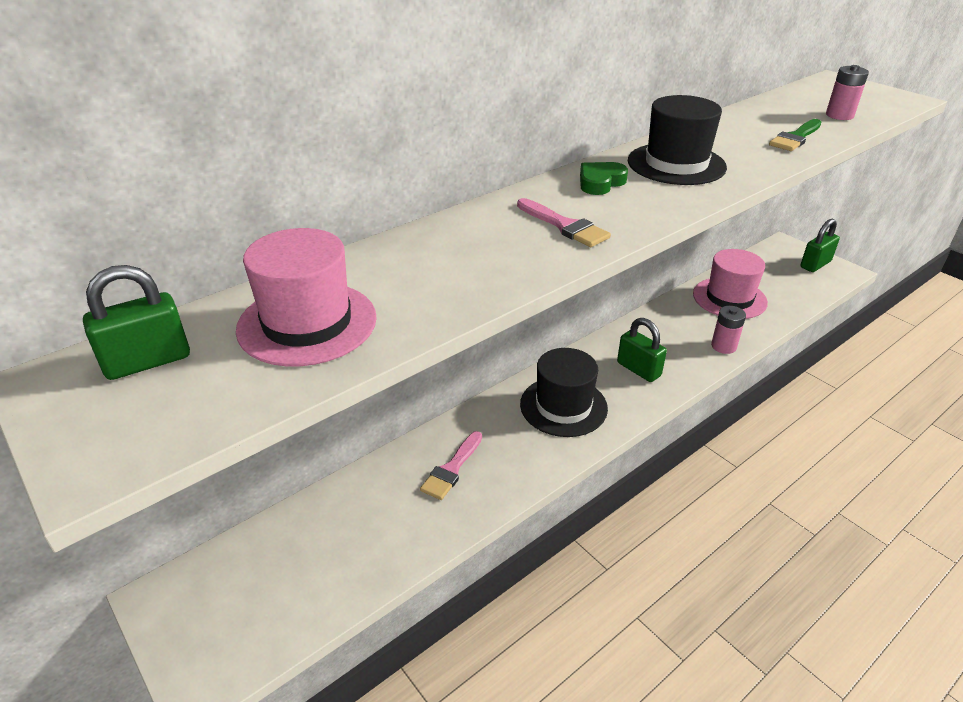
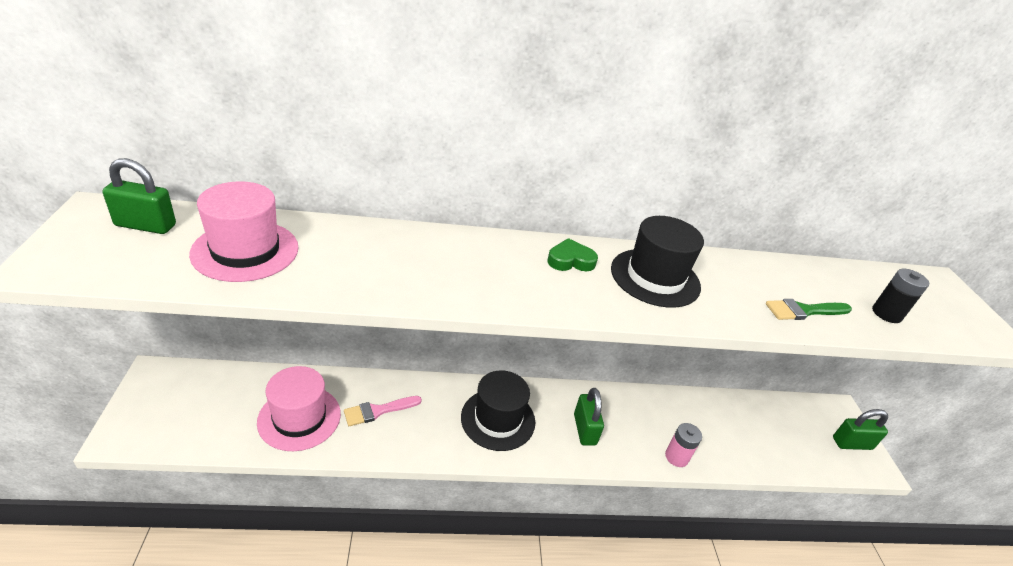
camera: 30 degrees right, 0 degrees up
pink brush [517,198,611,247] -> none
pink hat [693,249,768,319] -> pink hat moved to [257,366,341,451]
pink battery [826,65,869,120] -> black battery [872,268,929,323]

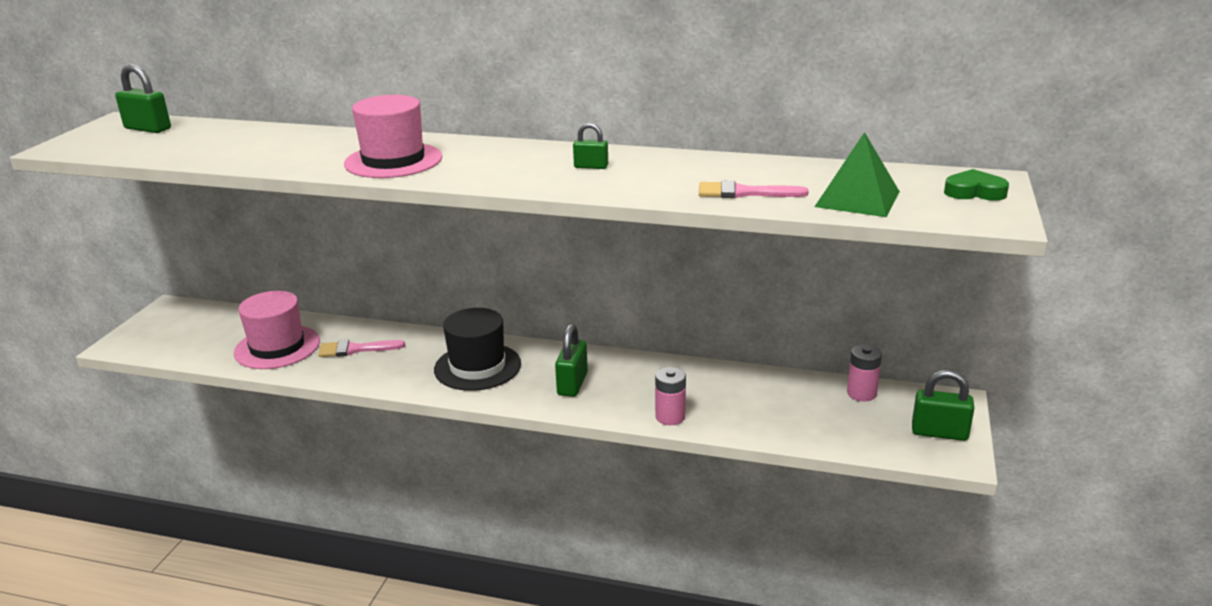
camera: 25 degrees right, 10 degrees down
pink hat [189,181,299,282] -> pink hat moved to [344,95,443,178]
green heart [548,238,598,271] -> green heart moved to [944,169,1009,201]
black hat [611,216,704,308] -> green padlock [573,123,608,169]
green brush [766,299,852,320] -> pink brush [699,181,809,198]
black battery [872,268,929,323] -> green pyramid [814,132,900,217]
none -> pink battery [847,345,882,401]

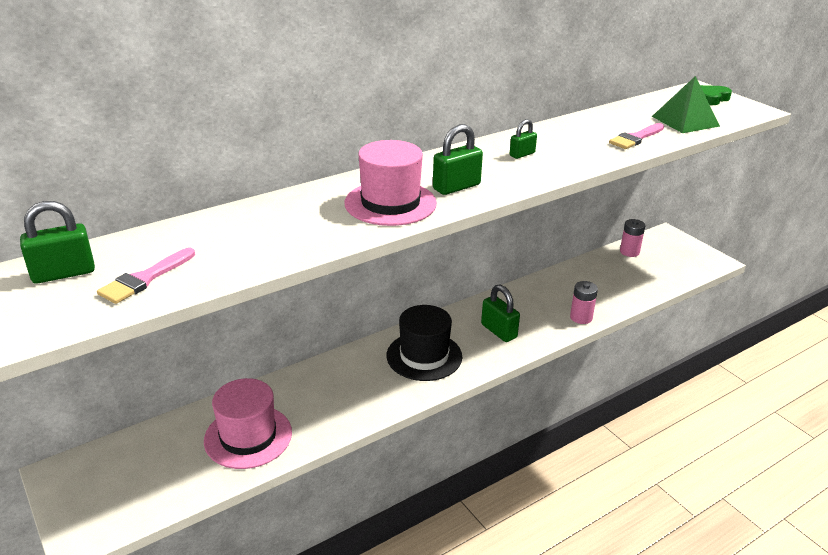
camera: 50 degrees left, 5 degrees up
pink brush [318,340,405,357] -> pink brush moved to [97,248,195,304]
green padlock [912,370,974,441] -> green padlock moved to [433,124,483,195]

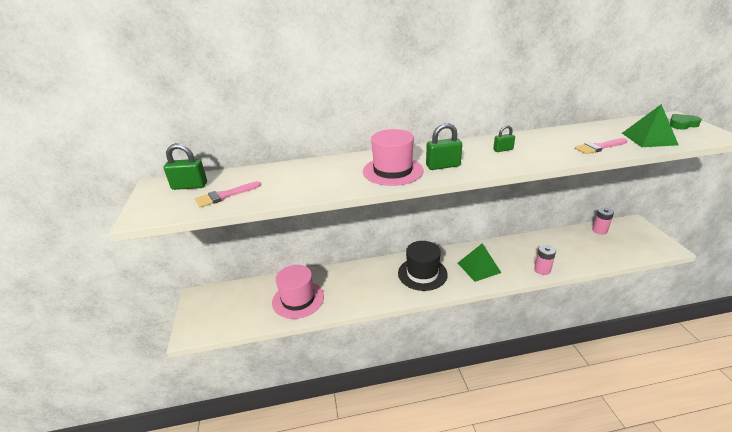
camera: 25 degrees right, 0 degrees up
green padlock [481,285,520,342] -> green pyramid [458,244,502,282]

